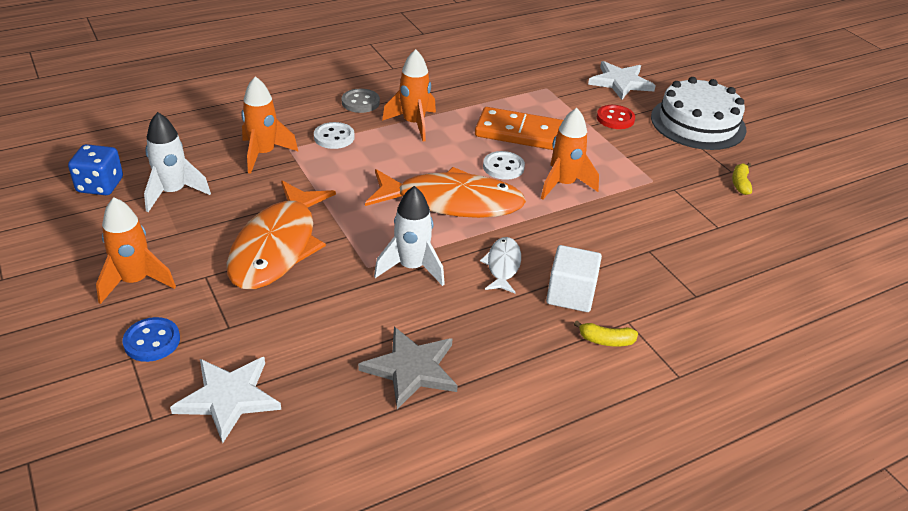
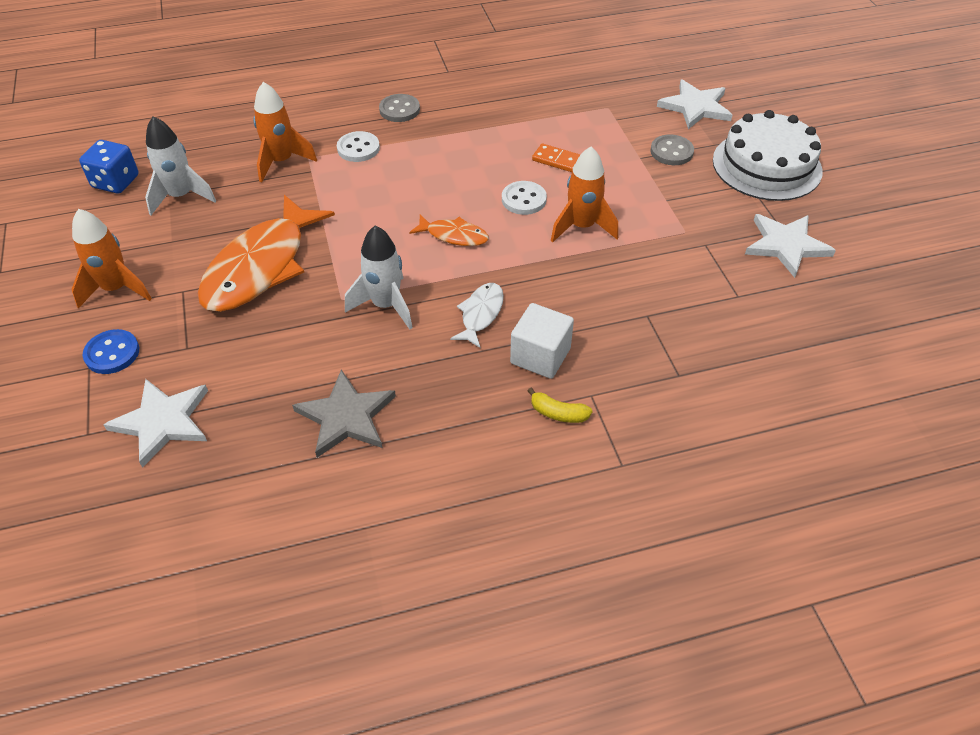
camera: 15 degrees right, 10 degrees up
orange fish [365,167,526,218] -> orange fish [409,215,489,246], size x0.47
orange rocket [382,49,436,142] -> none
orange domino [475,107,563,150] -> orange domino [532,143,580,172], size x0.51
red button [597,105,635,129] -> grey button [650,135,694,165]
yellow banana [732,163,752,195] -> white star [745,214,836,278]

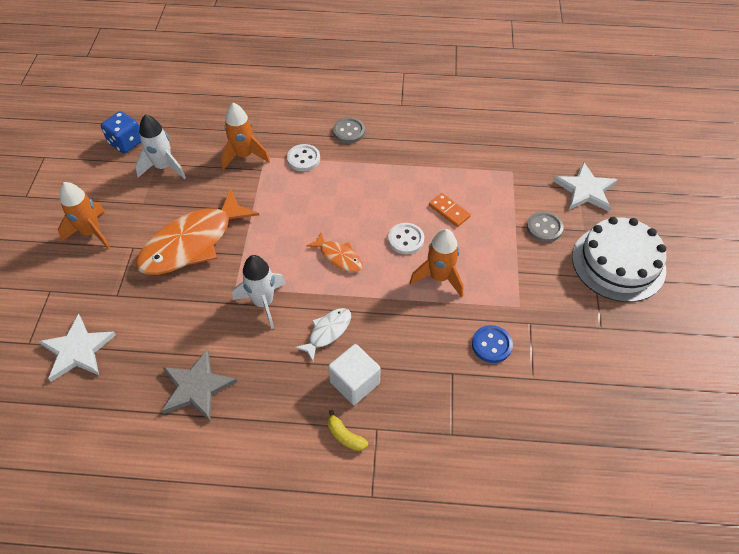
camera: 20 degrees right, 5 degrees up
blue button [83,329,139,374] -> blue button moved to [472,325,513,363]
white star [745,214,836,278] -> none

